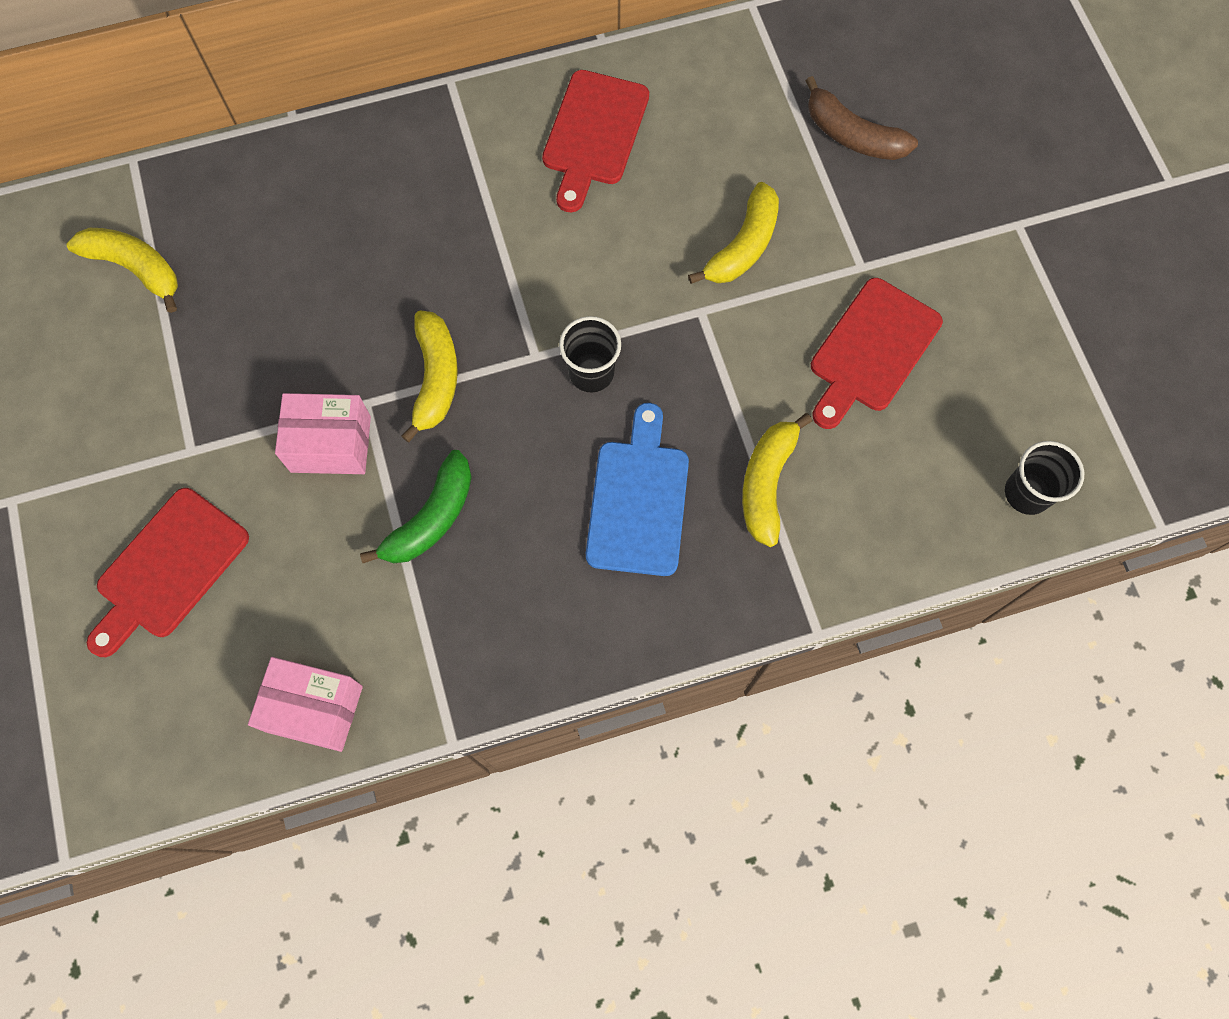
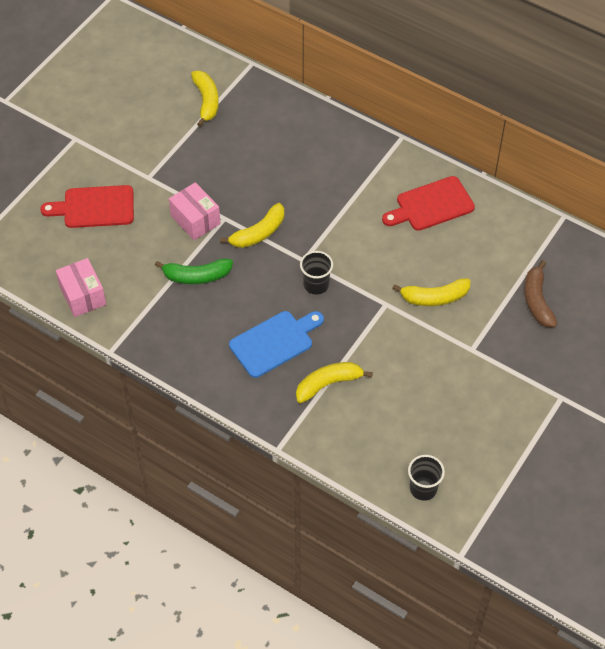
camera: 50 degrees right, 15 degrees down
red cutting board [811,278,943,429] -> none

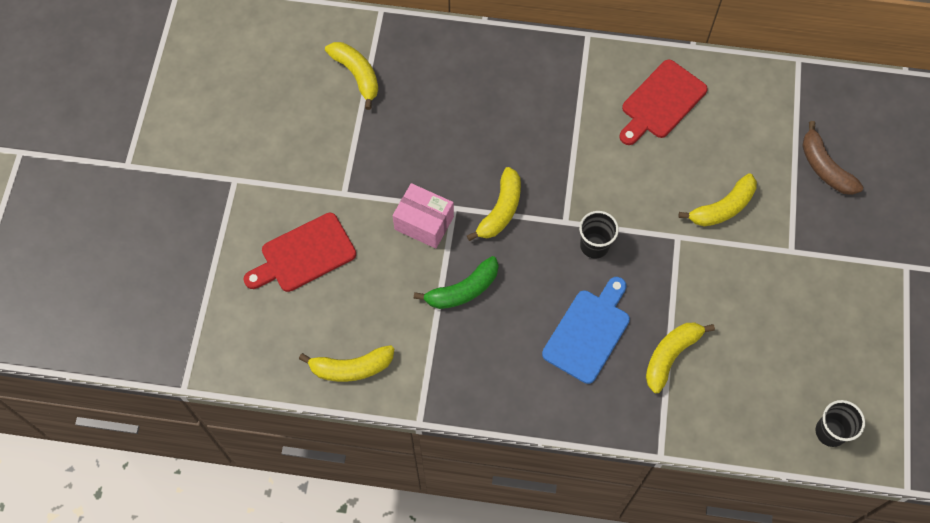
camera: 25 degrees left, 10 degrees up
pink box [56,258,106,317] -> yellow banana [299,345,394,382]

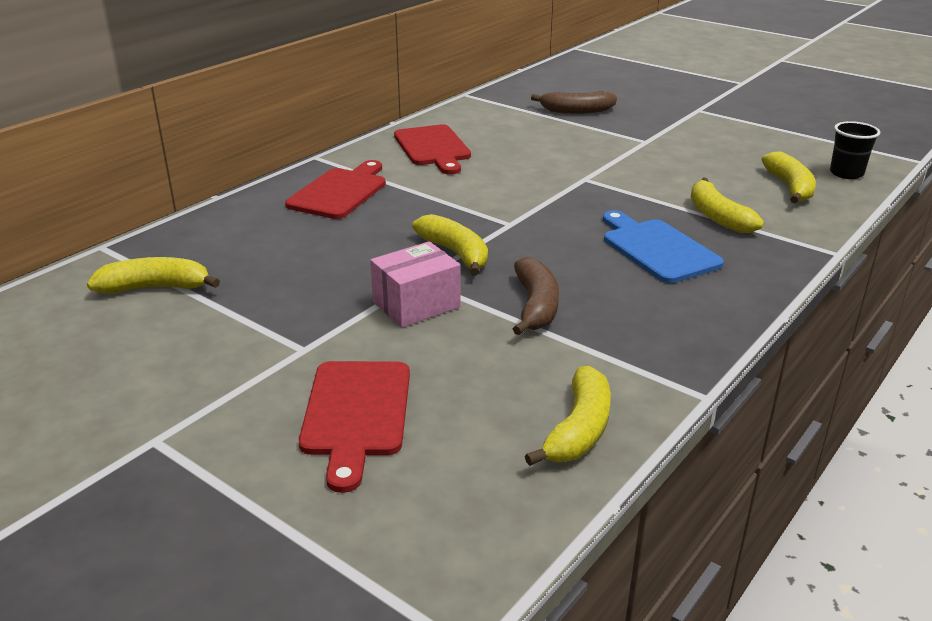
camera: 60 degrees left, 35 degrees down
green banana [414,256,499,309] -> brown banana [513,257,559,335]
black cup [579,211,619,259] -> none
yellow banana [679,173,757,227] -> yellow banana moved to [762,152,816,204]
none -> red cutting board [285,160,386,219]

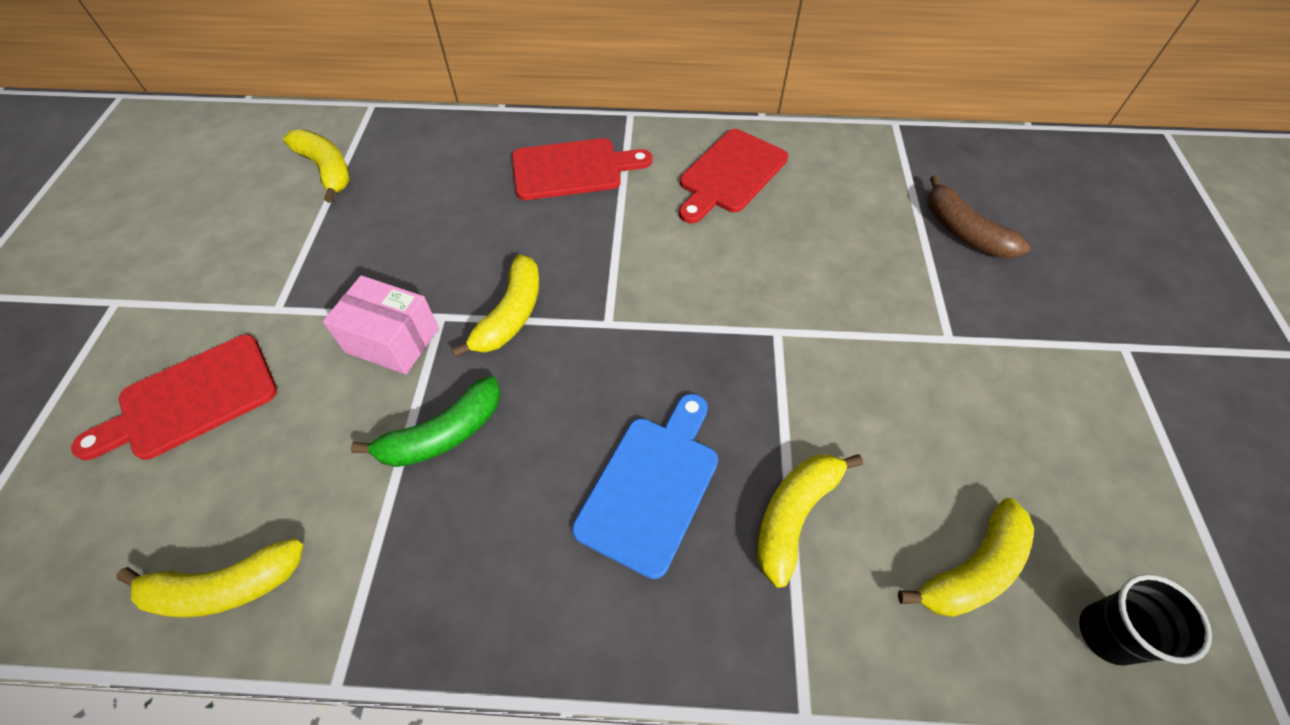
camera: 55 degrees right, 25 degrees up
brown banana [513,257,559,335] -> green banana [351,376,501,467]

